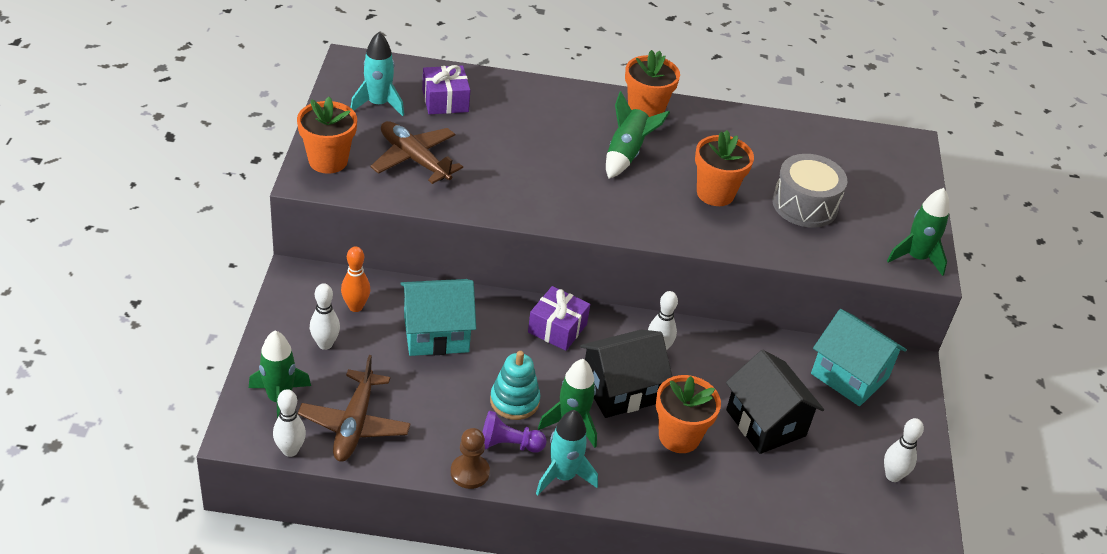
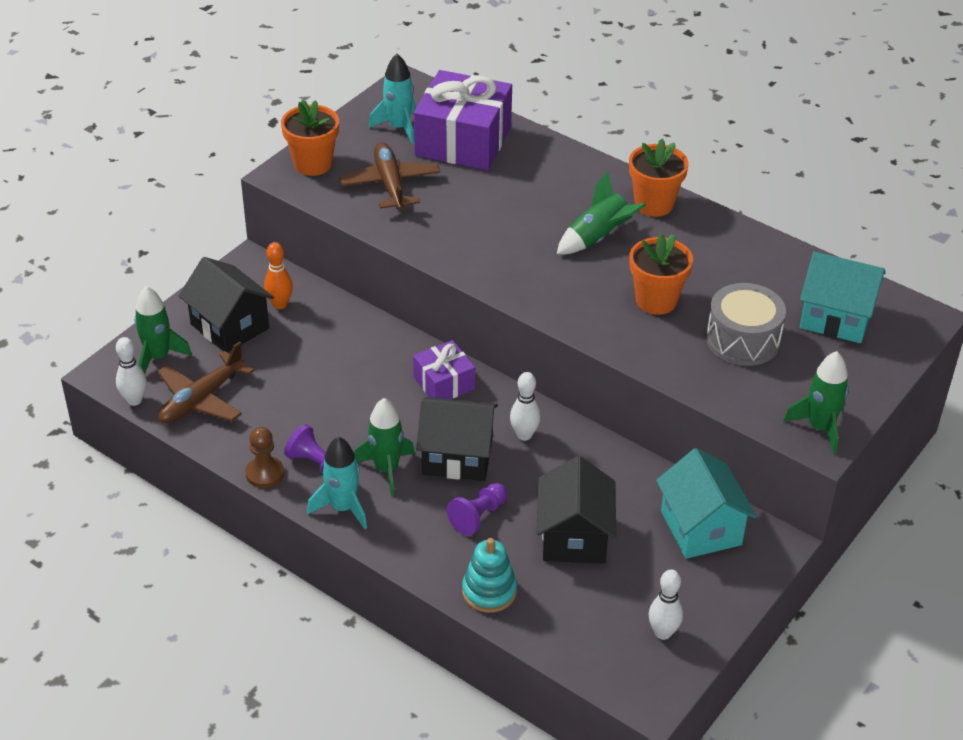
camera: 35 degrees right, 0 degrees up
white bowling pin [310,283,340,350] -> black house [179,257,274,353]
turquoise house [400,279,476,356] -> turquoise house moved to [800,251,886,343]
purple gift [422,65,470,114] -> purple gift [414,70,512,170], size x1.85
turquoise stacking toy [490,351,540,420] -> turquoise stacking toy moved to [462,538,517,613]
orange flower pot [656,375,721,453] -> purple pawn [447,483,508,536]

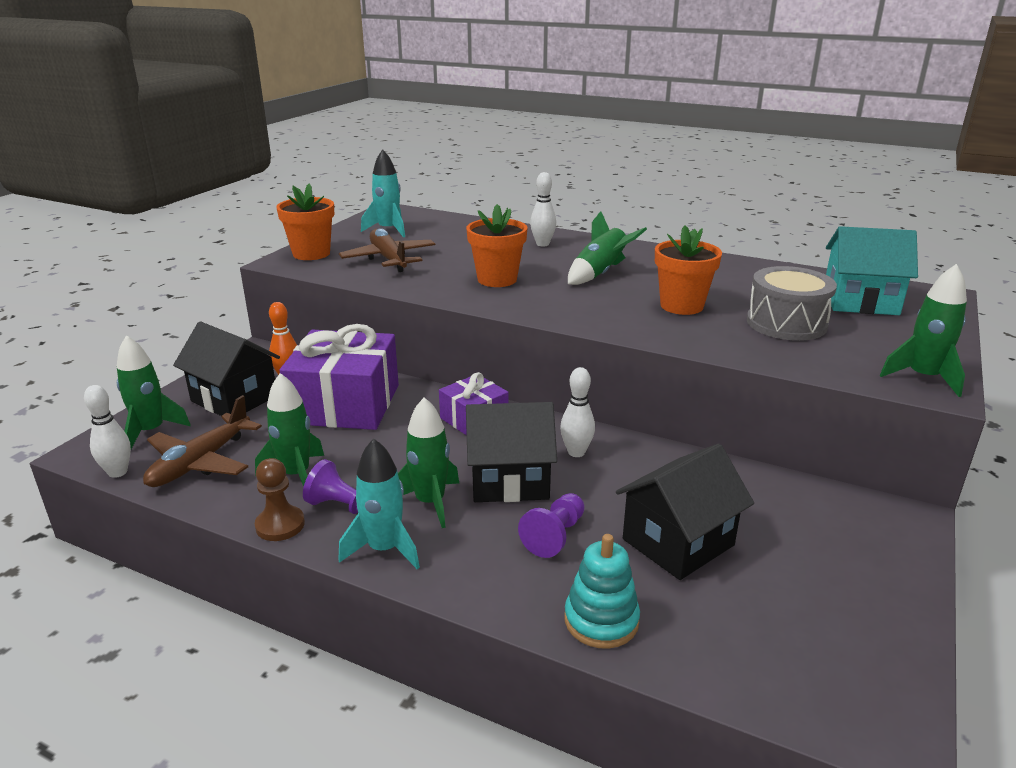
camera: 10 degrees left, 15 degrees down
purple gift [414,70,512,170] -> purple gift moved to [279,324,399,430]
black house [537,456,616,564] -> black house turned 60 degrees clockwise [616,444,754,580]
orange flower pot [629,139,688,217] -> orange flower pot moved to [466,204,528,287]
white bowling pin [649,569,683,640] -> white bowling pin moved to [530,172,556,246]
turquoise house [656,448,757,559] -> none
none -> green rocket [255,373,324,487]

